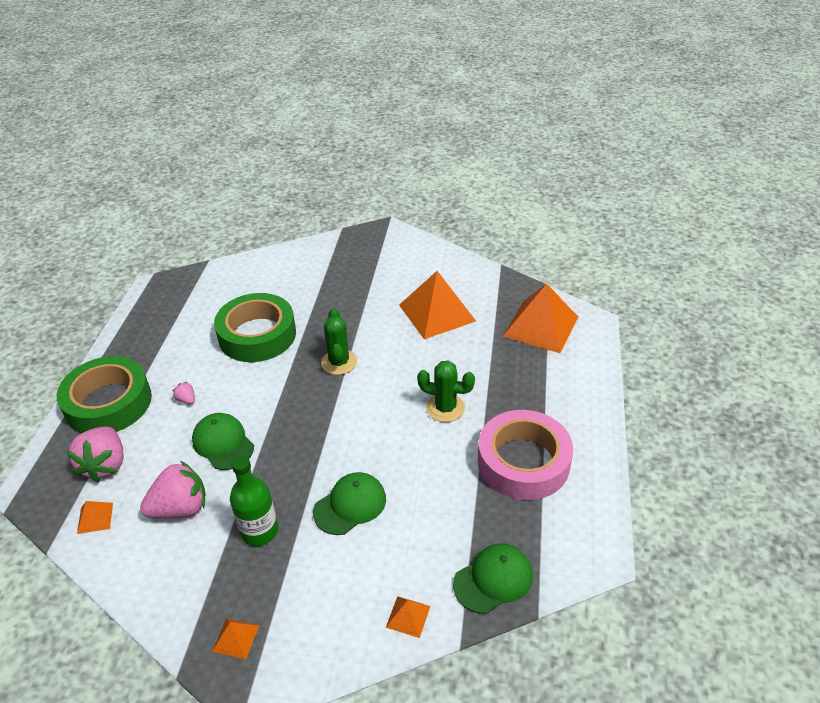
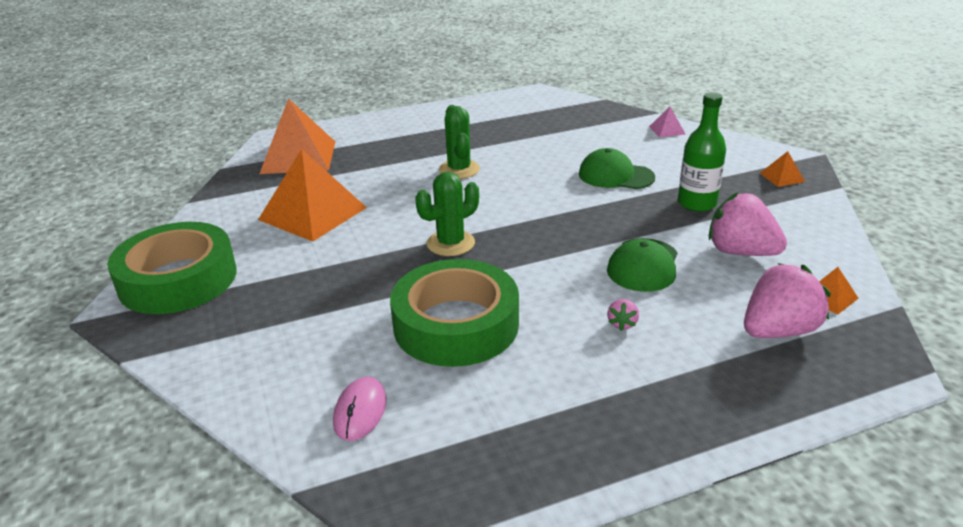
camera: 120 degrees left, 10 degrees down
green tape [57,356,152,433] -> green tape moved to [107,222,237,314]
orange pyramid [386,596,430,638] -> pink pyramid [649,107,686,137]
green cap [453,543,533,614] -> none
pink tape [478,410,573,500] -> none
none -> pink mouse [333,377,387,441]

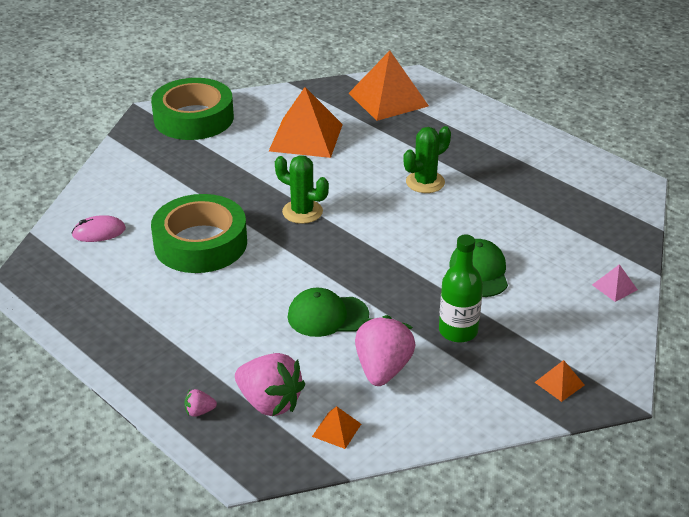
camera: 65 degrees right, 5 degrees up
pink strawberry [607,299,639,331] -> pink strawberry moved to [184,389,217,417]

